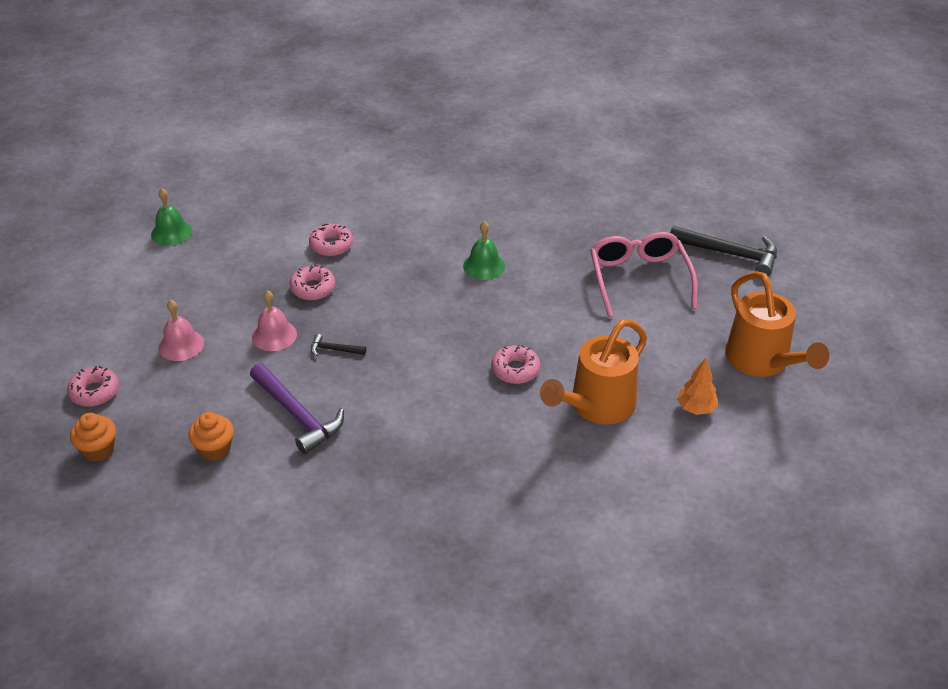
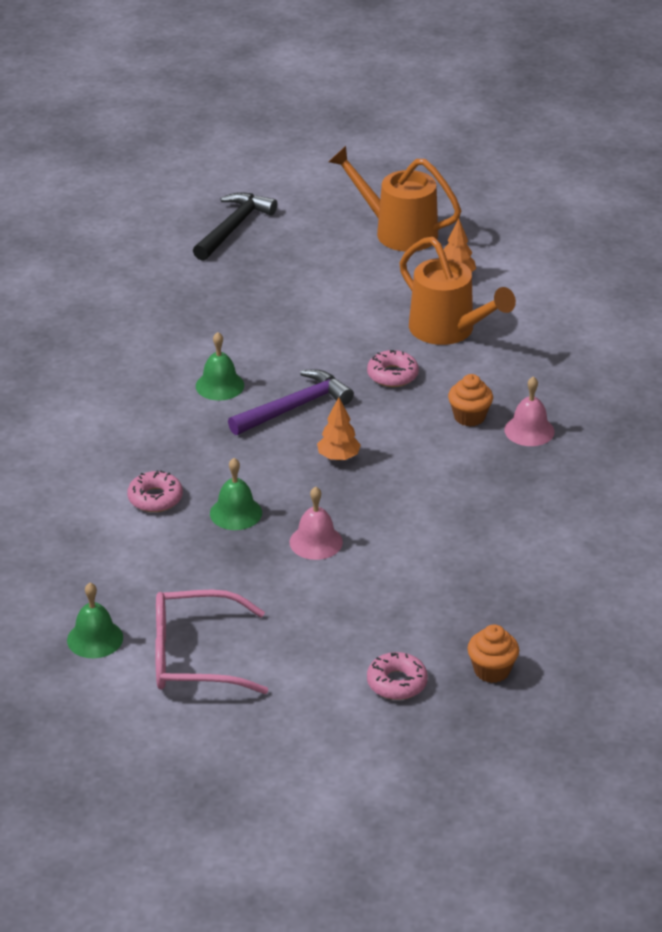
camera: 85 degrees left, 5 degrees down
pink bell [158,300,204,361] -> pink bell moved to [504,376,555,446]
orange cupcake [188,412,234,461] -> orange cupcake moved to [448,374,493,427]
purple hammer [250,363,344,454] -> purple hammer moved to [228,369,354,435]
pink donut [289,265,335,300] -> green bell [210,458,262,530]
black hammer [311,334,366,356] -> none
pink glasses [590,232,698,317] -> pink glasses moved to [155,590,268,694]
orange watering can [725,271,829,377] -> orange watering can turned 135 degrees counterclockwise [329,146,461,252]
none -> orange tree [317,397,361,461]

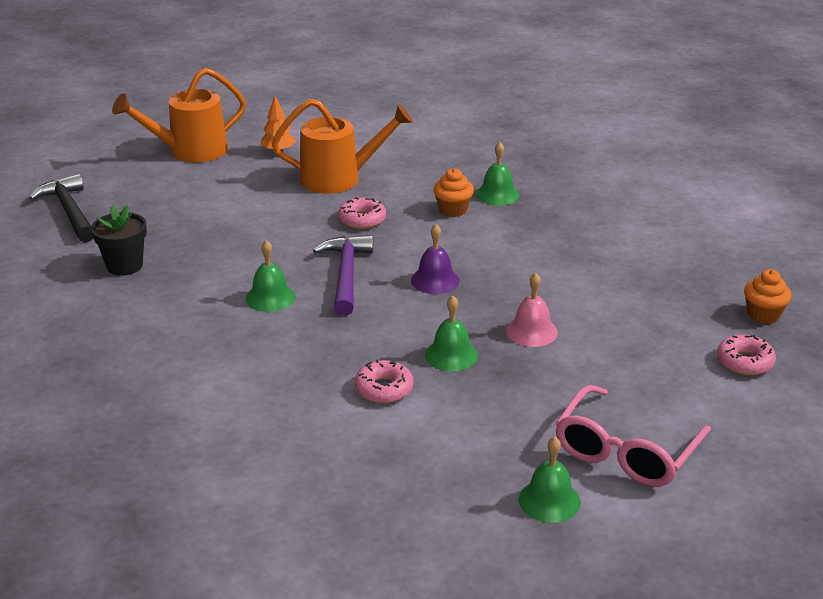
camera: 55 degrees left, 5 degrees down
orange tree [317,397,361,461] -> purple bell [411,224,460,294]
pink bell [504,376,555,446] -> green bell [476,142,519,206]
none -> black flower pot [91,205,147,276]

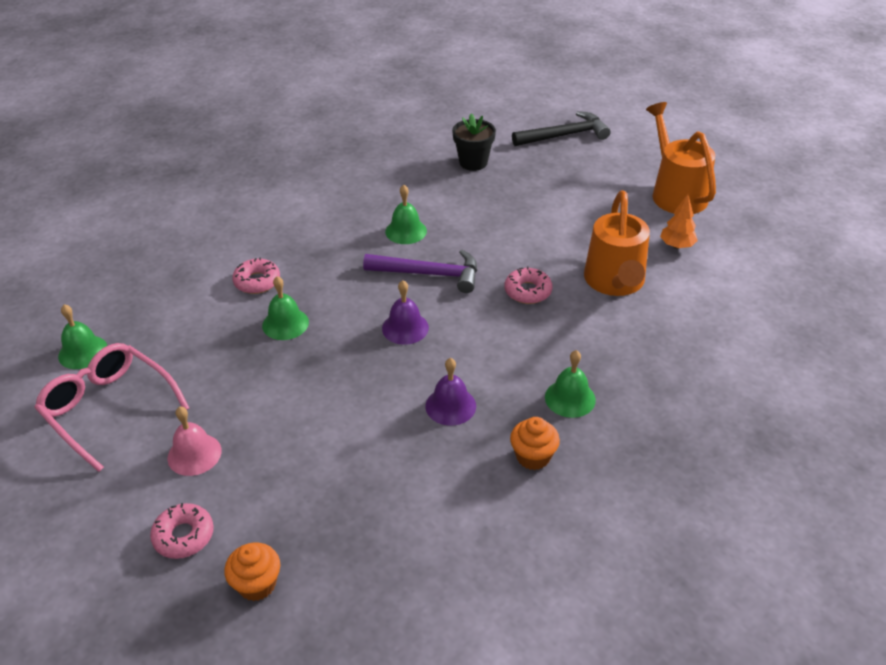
camera: 100 degrees right, 10 degrees up
orange cupcake [433,168,474,217] -> orange cupcake moved to [510,417,560,470]
pink bell [506,273,558,347] -> pink bell moved to [167,407,221,476]
none -> purple bell [425,358,476,426]

